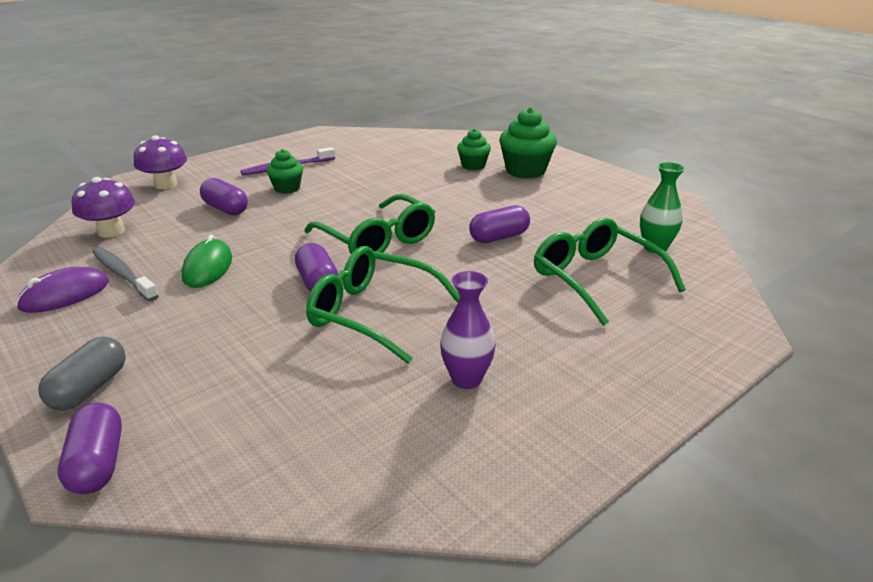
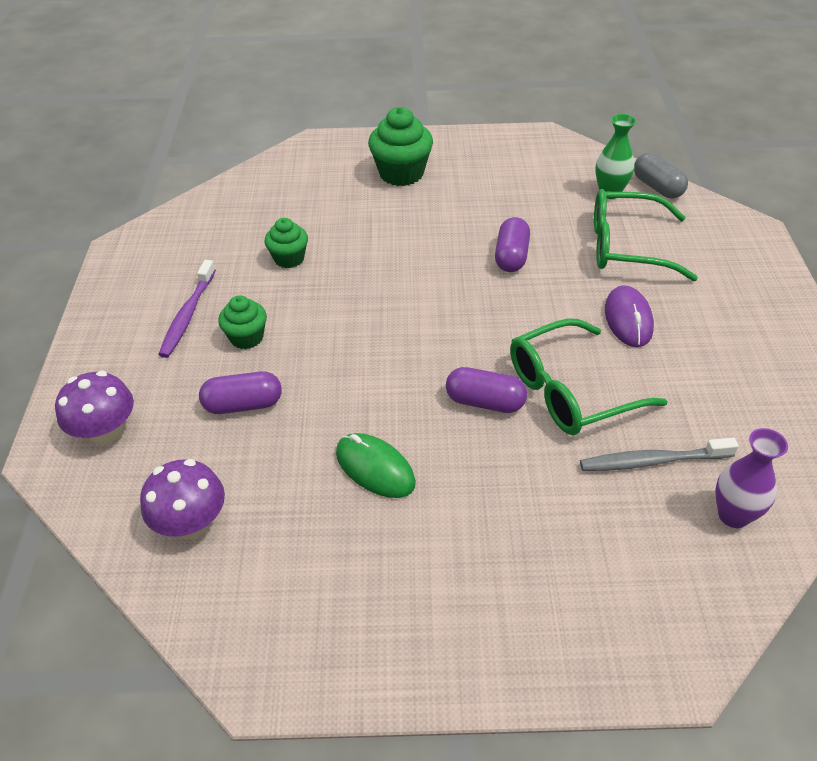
camera: 50 degrees left, 15 degrees up
purple mouse [16,267,109,313] -> purple mouse moved to [605,285,654,347]
grey capsule [39,337,126,411] -> grey capsule moved to [634,153,688,198]
purple capsule [58,402,122,494] -> none
grey toothbrush [92,247,159,301] -> grey toothbrush moved to [580,437,739,471]
green glasses [304,194,435,254] -> none
purple vase [440,271,496,389] -> purple vase moved to [715,428,788,528]
green cupcake [457,129,491,170] -> green cupcake moved to [264,218,308,268]

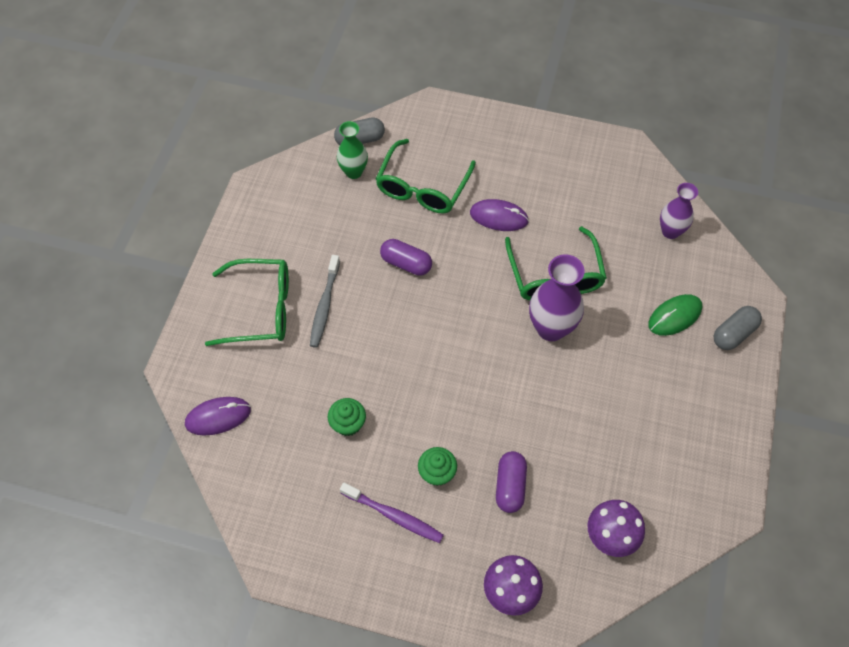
camera: 75 degrees left, 15 degrees up
green mouse [336,433,416,498] -> green mouse moved to [648,294,702,336]
green cupcake [368,107,433,186] -> green glasses [205,259,289,346]
purple capsule [446,367,527,413] -> purple vase [529,254,585,341]
grey toothbrush [580,437,739,471] -> grey toothbrush moved to [310,255,340,348]
none -> purple mouse [185,397,251,436]
none -> grey capsule [714,306,762,350]

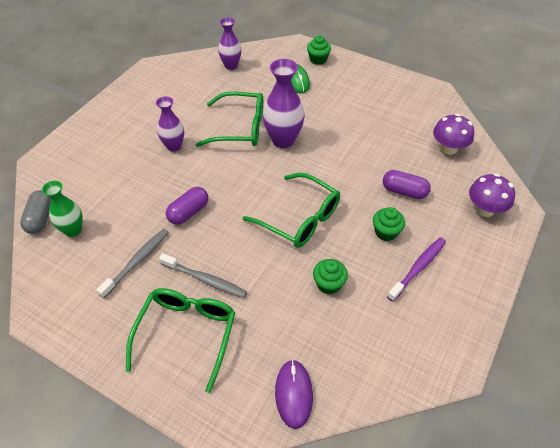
camera: 75 degrees left, 10 degrees down
green glasses [376,139,476,213] -> green glasses moved to [243,173,340,248]
purple mouse [470,199,529,231] -> purple vase [156,96,184,152]
grey capsule [714,306,762,350] -> green cupcake [307,35,331,65]
none -> grey toothbrush [96,229,169,298]

